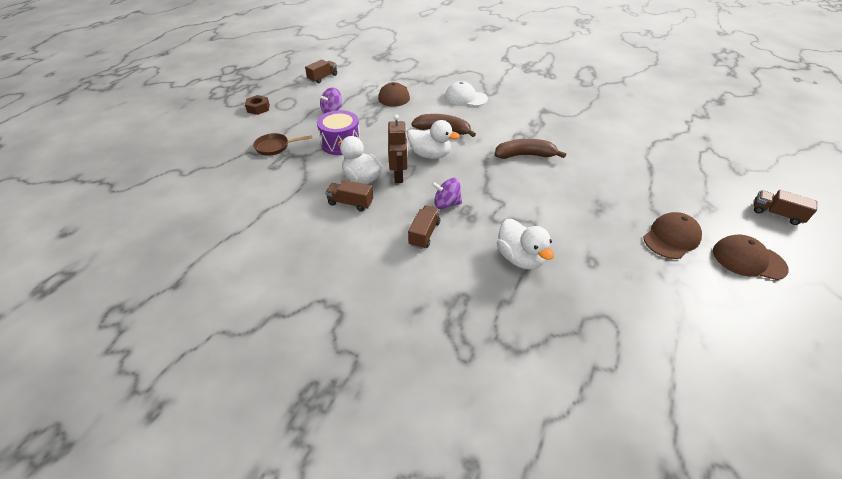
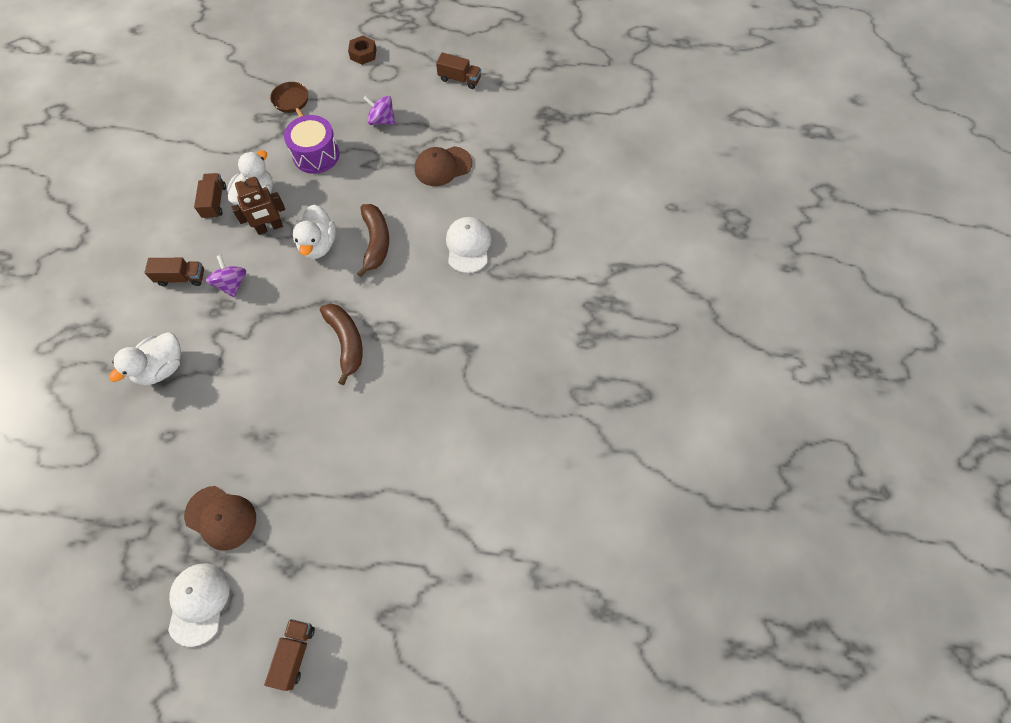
camera: 70 degrees right, 20 degrees up
brown cap [713,235,789,280] -> white cap [168,563,230,647]

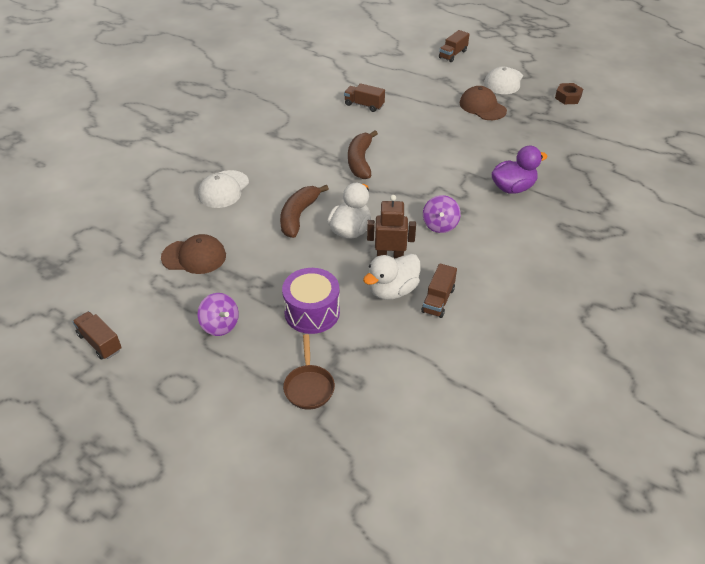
camera: 155 degrees left, 20 degrees down
white duck [109,332,181,385] -> purple duck [491,146,548,194]
brown truck [144,258,204,286] -> brown truck moved to [344,83,385,112]
brown nut [348,36,377,65] -> brown nut moved to [555,83,583,104]

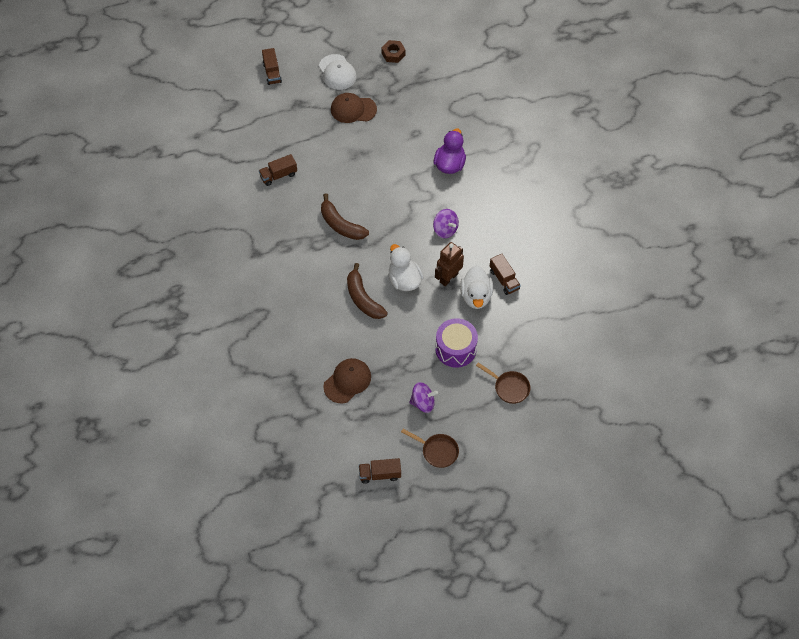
camera: 50 degrees left, 15 degrees up
white cap [198,170,249,208] -> none
none -> brown pan [401,429,459,468]

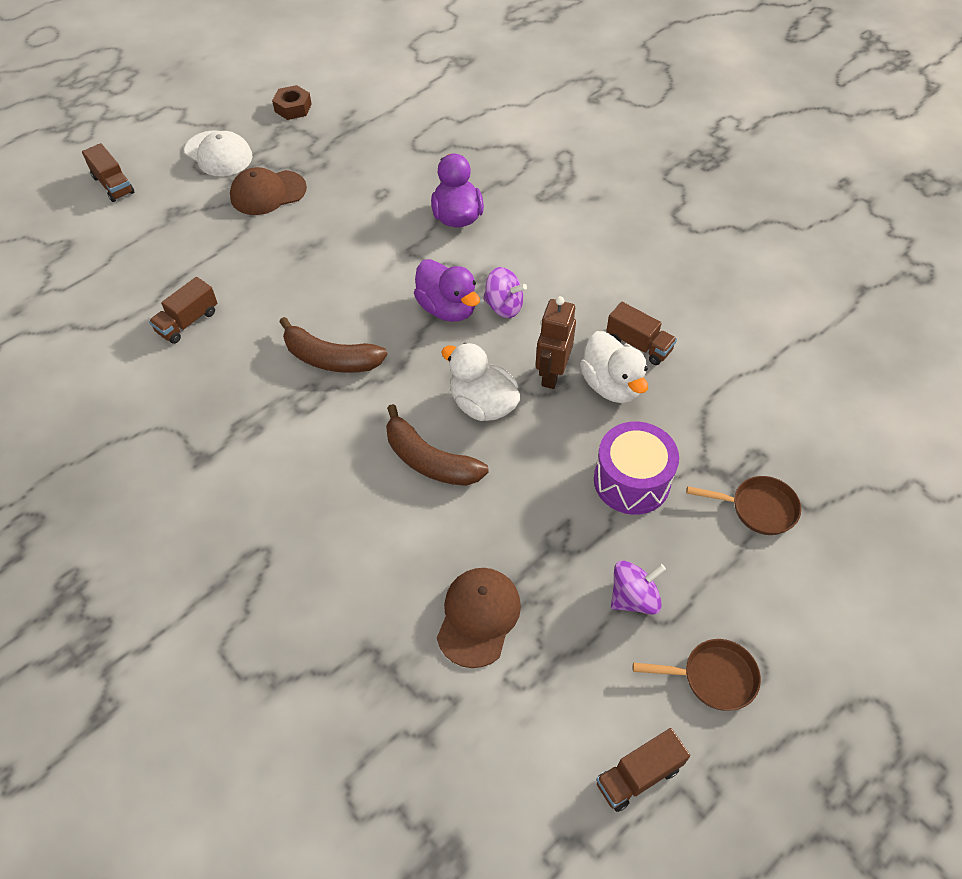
camera: 25 degrees left, 5 degrees down
none -> purple duck [414,259,480,322]

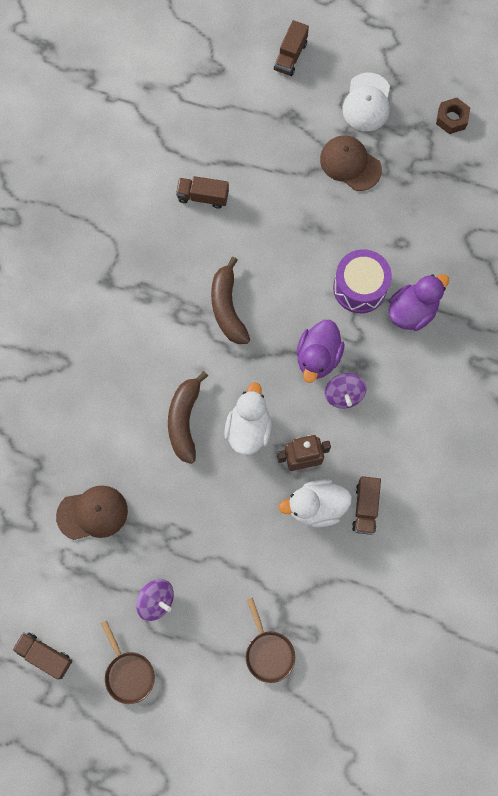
camera: 60 degrees right, 20 degrees up
white duck [580,331,648,403] -> white duck turned 45 degrees clockwise [278,479,352,527]
purple drum [594,422,679,515] -> purple drum moved to [333,249,392,313]

